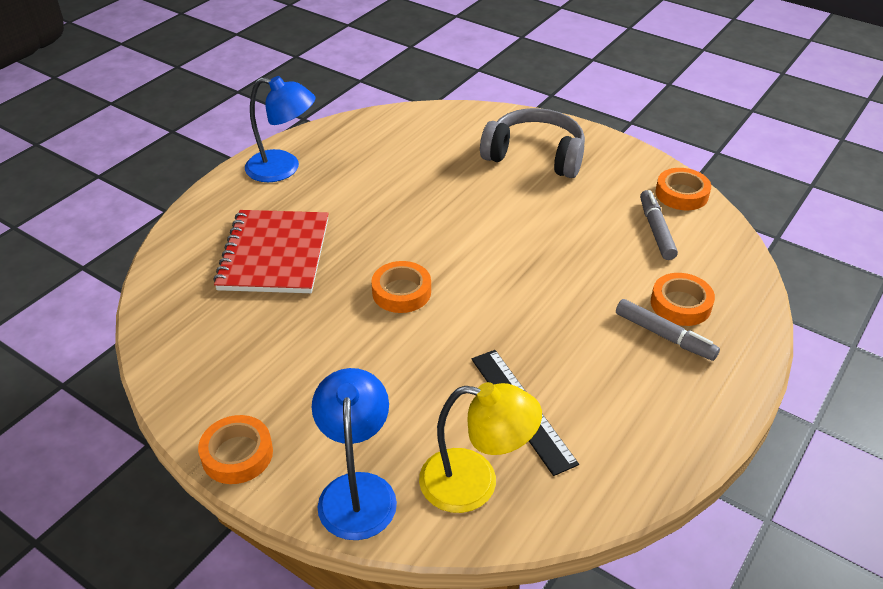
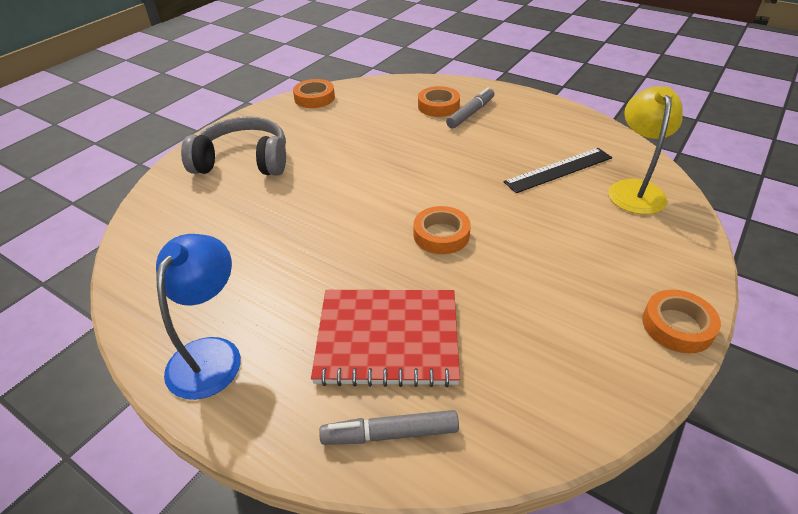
camera: 90 degrees left, 0 degrees up
blue lamp [312,368,397,540] -> none
grey headphones [480,108,585,178] -> grey headphones turned 75 degrees clockwise [181,116,286,176]
grey marker [640,190,678,260] -> grey marker moved to [319,410,459,445]

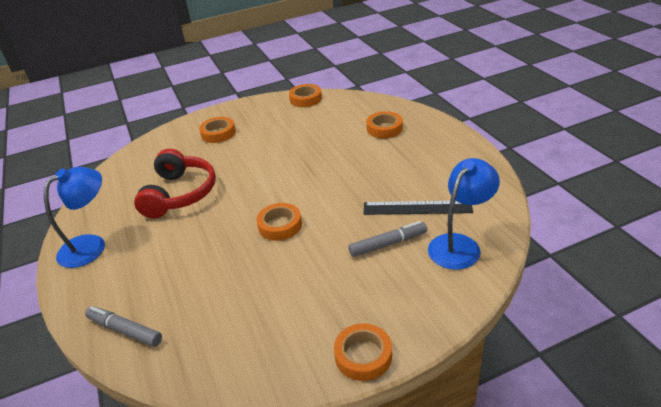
camera: 35 degrees right, 5 degrees down
grey headphones [181,116,286,176] -> orange tape [199,117,236,143]
red notebook [311,290,460,387] -> none
grey marker [446,87,494,129] -> grey marker moved to [348,221,427,257]
yellow lamp [608,86,683,214] -> blue lamp [428,158,500,270]
none -> red headphones [134,149,216,218]

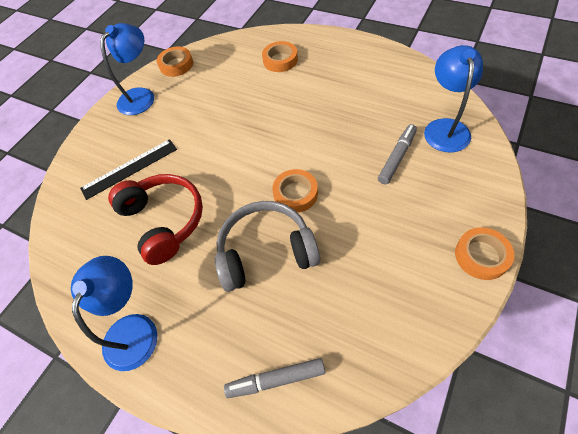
camera: 35 degrees left, 20 degrees up
orange tape [199,117,236,143] -> none
black ruler [364,201,473,215] -> black ruler moved to [80,139,177,200]
none -> blue lamp [100,23,154,115]
none -> grey headphones [215,201,320,292]

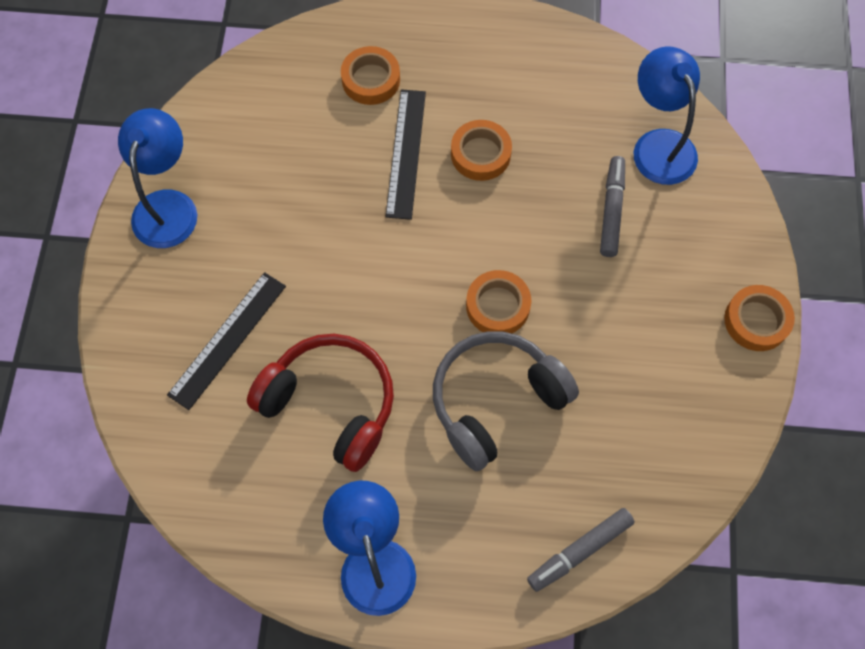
camera: 30 degrees left, 10 degrees up
orange tape [157,46,193,77] -> orange tape moved to [451,120,512,181]
none -> black ruler [385,89,426,220]

